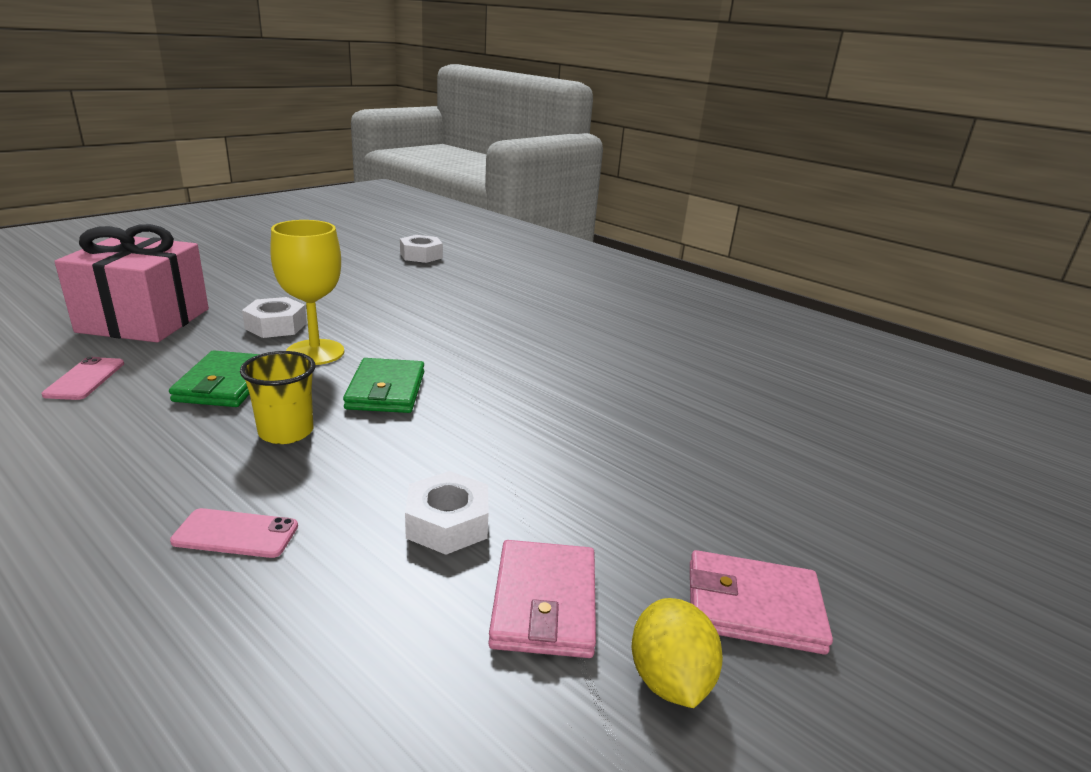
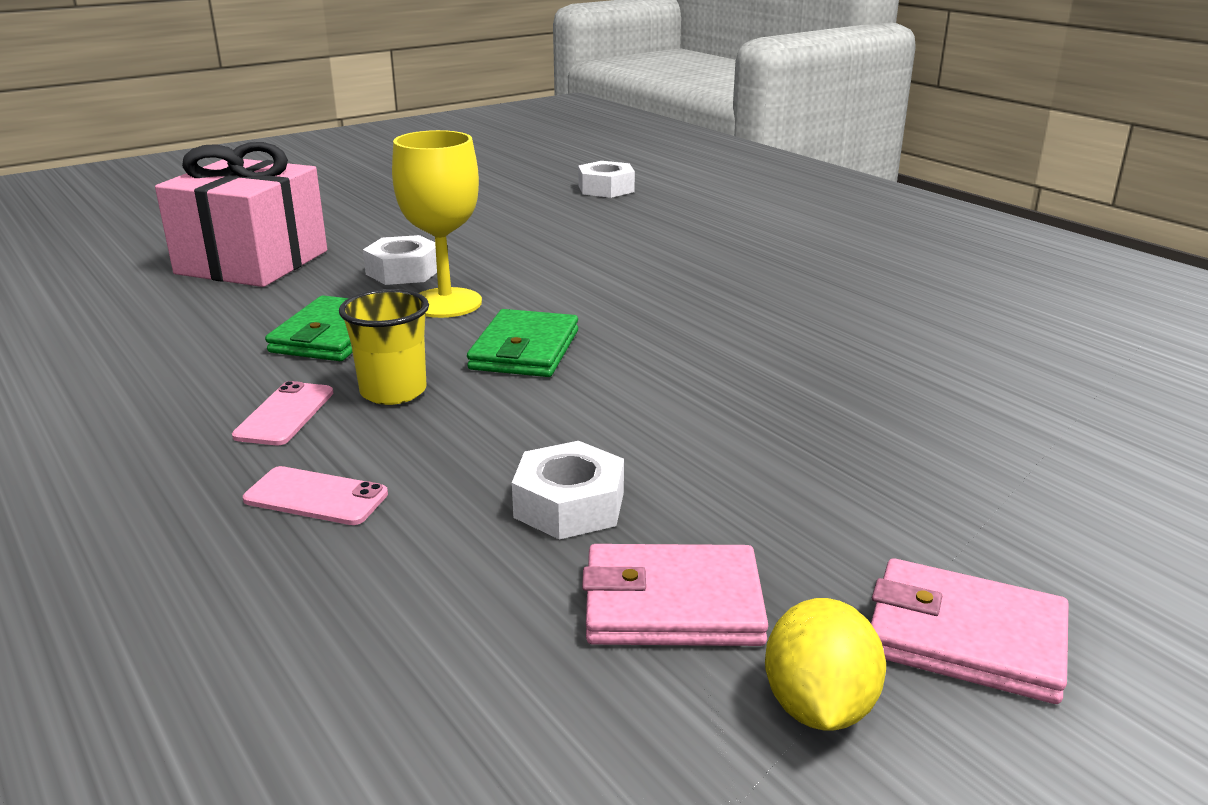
camera: 15 degrees right, 0 degrees up
pink phone [42,357,124,400] -> pink phone moved to [232,381,333,445]
pink wallet [488,540,596,658] -> pink wallet turned 75 degrees clockwise [582,544,768,646]

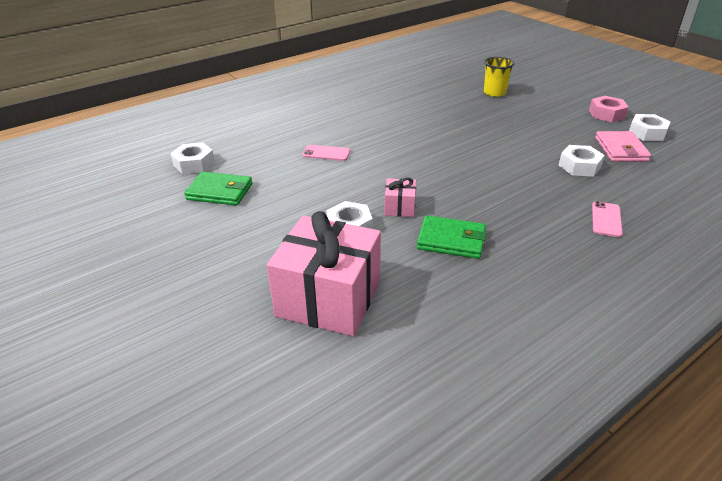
camera: 90 degrees left, 10 degrees up
pink phone [232,381,333,445] -> pink phone moved to [302,145,350,161]
yellow cup [339,289,429,405] -> yellow cup moved to [484,57,515,97]
yellow goblet [392,130,482,318] -> pink gift [384,177,416,217]
green wallet [467,309,578,377] -> green wallet moved to [184,172,252,206]
yellow lemon [765,598,886,731] -> white nut [629,114,671,141]
pink wallet [871,558,1069,704] -> pink nut [589,96,629,122]

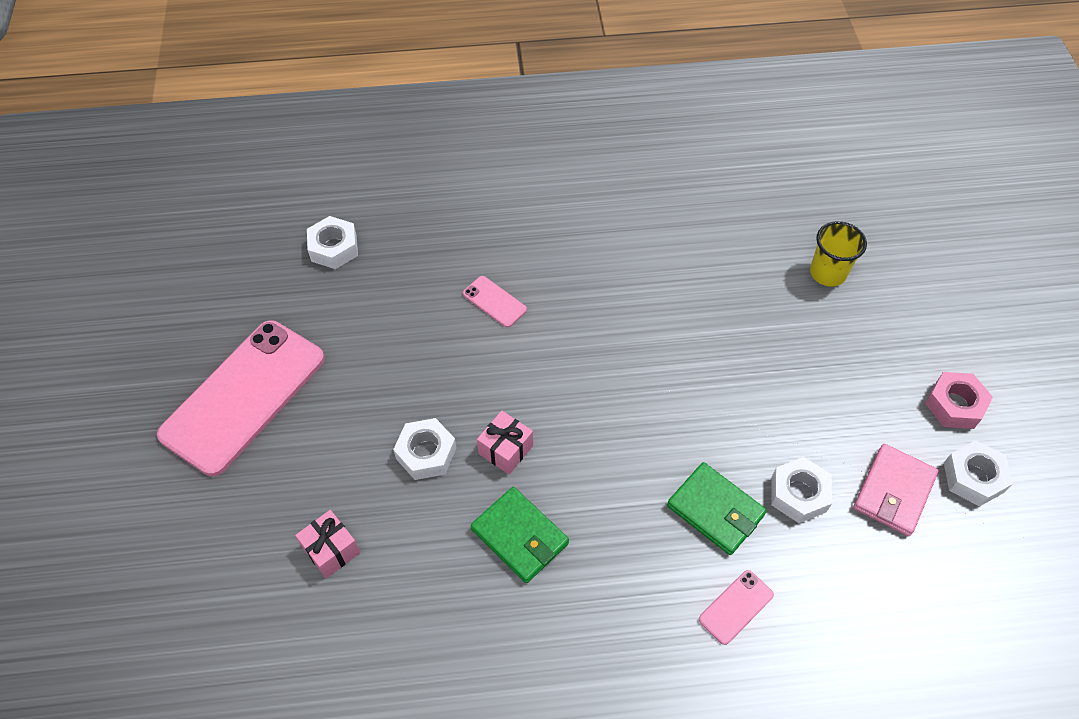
camera: 30 degrees right, 20 degrees up
green wallet [184,172,252,206] -> green wallet moved to [667,462,767,555]
pink gift [267,211,381,337] -> pink gift [295,510,360,578], size x0.45
none -> pink phone [157,320,325,476]

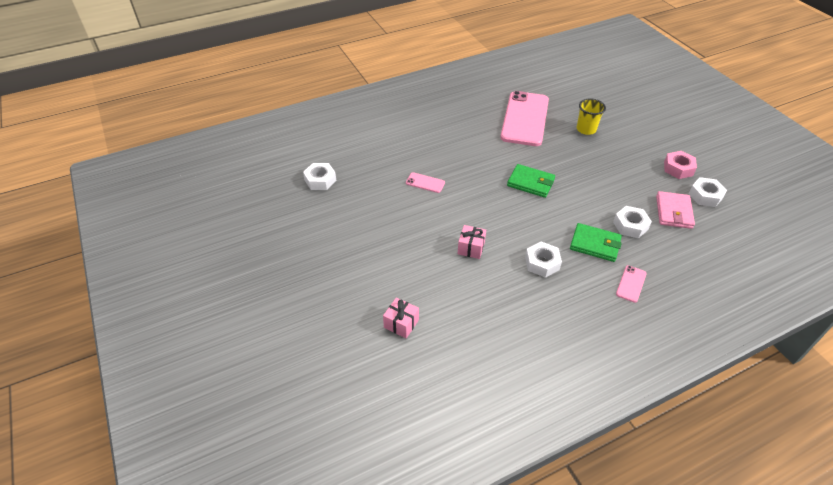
camera: 20 degrees left, 10 degrees down
pink phone [157,320,325,476] -> pink phone moved to [500,91,549,146]
white nut [393,418,456,480] -> white nut moved to [525,242,562,278]
green wallet [471,487,569,583] -> green wallet moved to [507,164,555,198]

